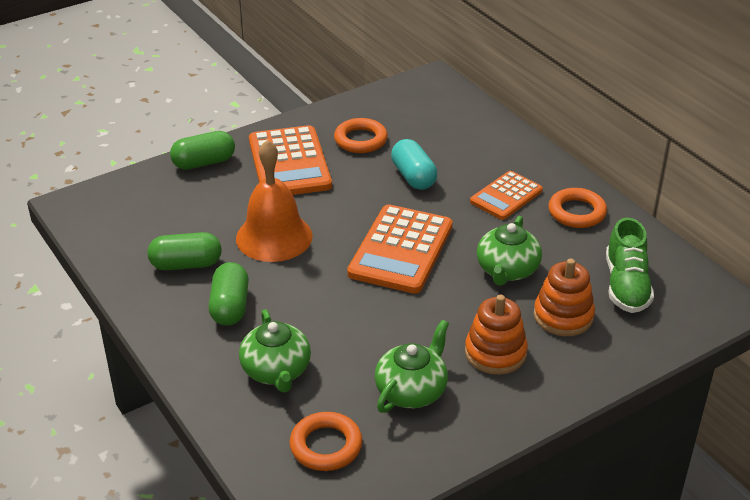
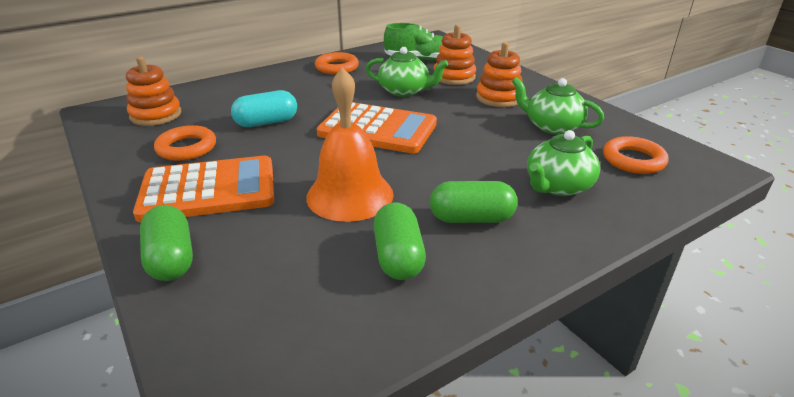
camera: 90 degrees left, 5 degrees down
green teapot [239,309,311,392] -> green teapot turned 150 degrees clockwise [527,130,600,196]
orange calculator [470,171,543,220] -> none
none -> orange stacking toy [126,56,181,126]

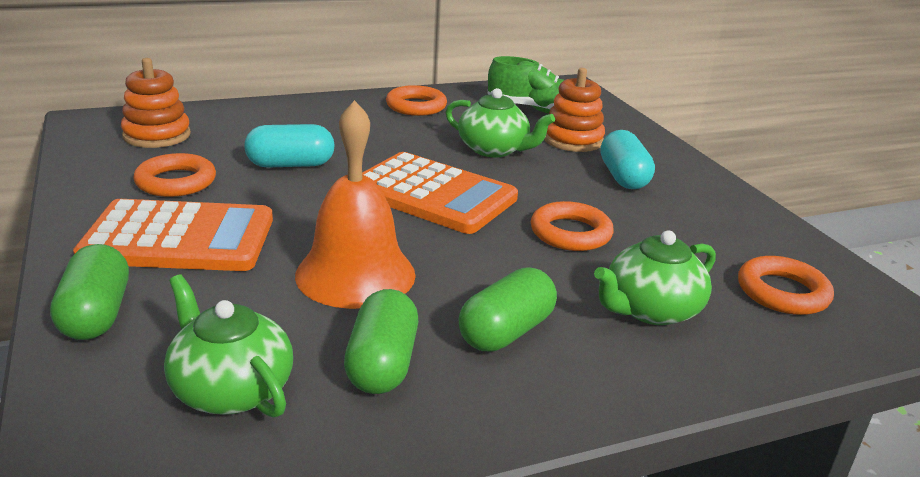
camera: 10 degrees right, 5 degrees down
green capsule [430,181,518,223] -> green capsule turned 60 degrees counterclockwise [459,267,557,352]
orange stacking toy [476,42,523,107] -> turquoise capsule [600,130,655,189]
green teapot [512,77,604,135] -> green teapot moved to [164,274,293,418]
none -> orange ring [531,201,614,251]

